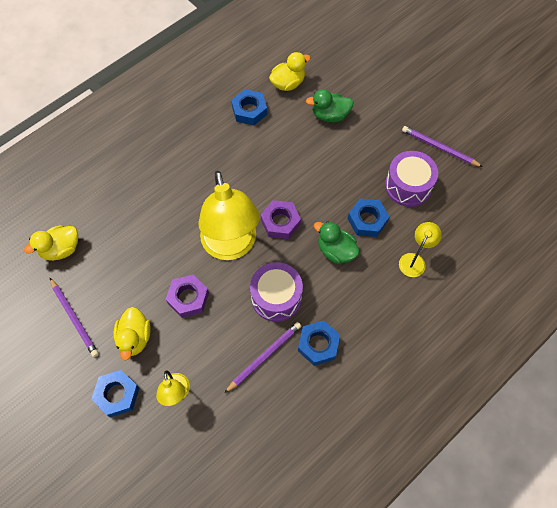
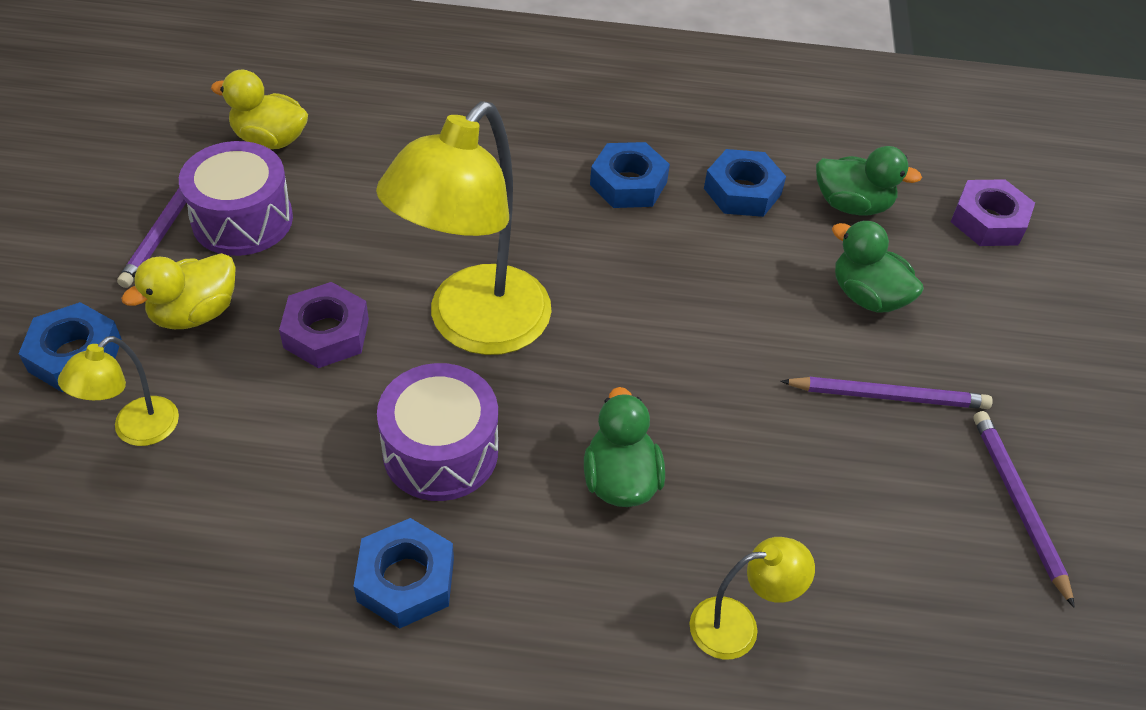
camera: 45 degrees right, 15 degrees down
purple pencil [225,322,301,393] -> purple pencil moved to [780,377,993,409]
purple nut [261,200,301,239] -> purple nut moved to [951,179,1035,246]
yellow duck [269,52,311,91] -> green duck [816,146,922,216]
blue nut [348,199,390,237] -> blue nut moved to [590,142,670,208]
purple drum [385,151,438,207] -> purple drum moved to [179,141,293,256]

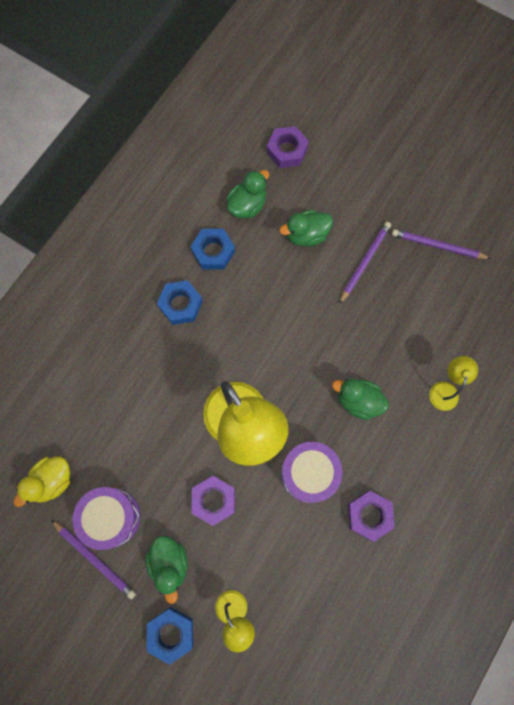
camera: 60 degrees left, 25 degrees up
yellow duck [121,253,236,329] -> green duck [146,536,188,604]
blue nut [354,518,454,629] -> purple nut [348,491,395,542]

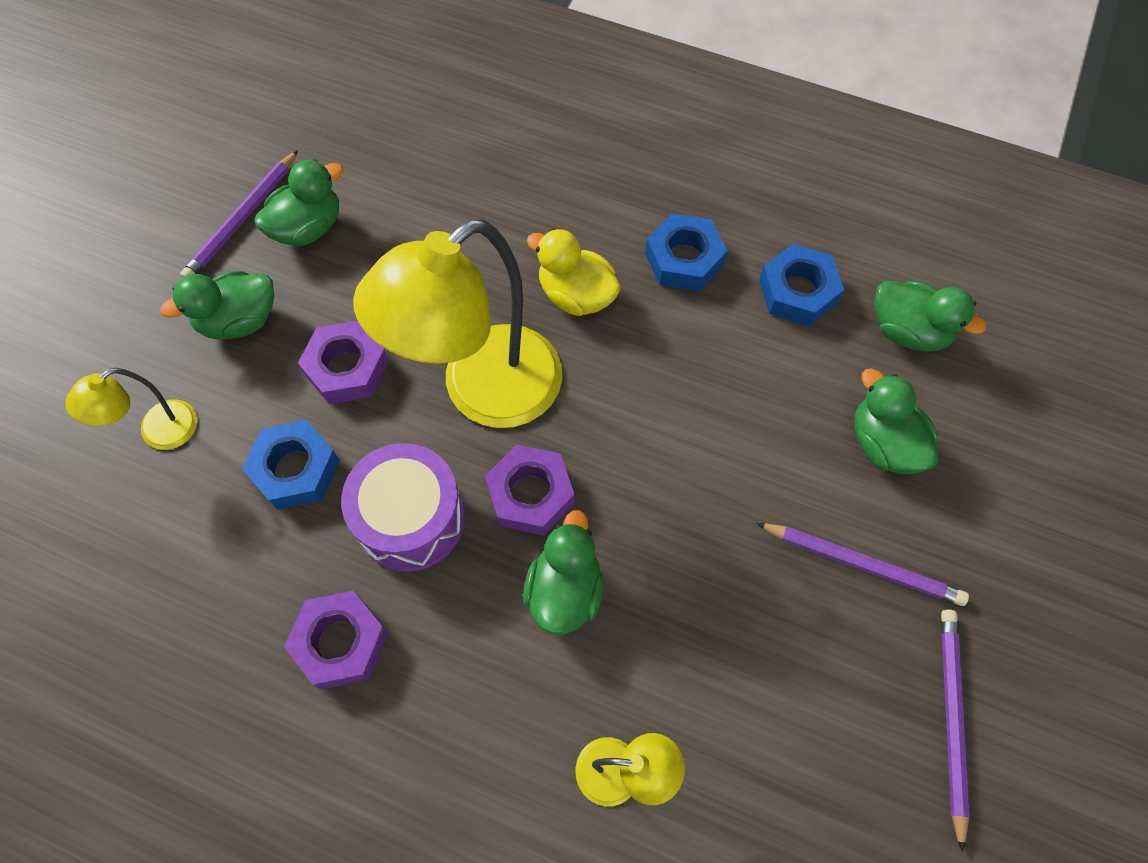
camera: 80 degrees right, 10 degrees down
yellow duck [13,456,70,507] -> yellow duck moved to [527,229,621,316]
purple drum [72,487,140,550] -> green duck [254,159,343,246]
blue nut [147,607,193,665] -> blue nut moved to [242,420,340,510]
purple nut [267,126,309,168] -> purple nut moved to [485,445,574,536]

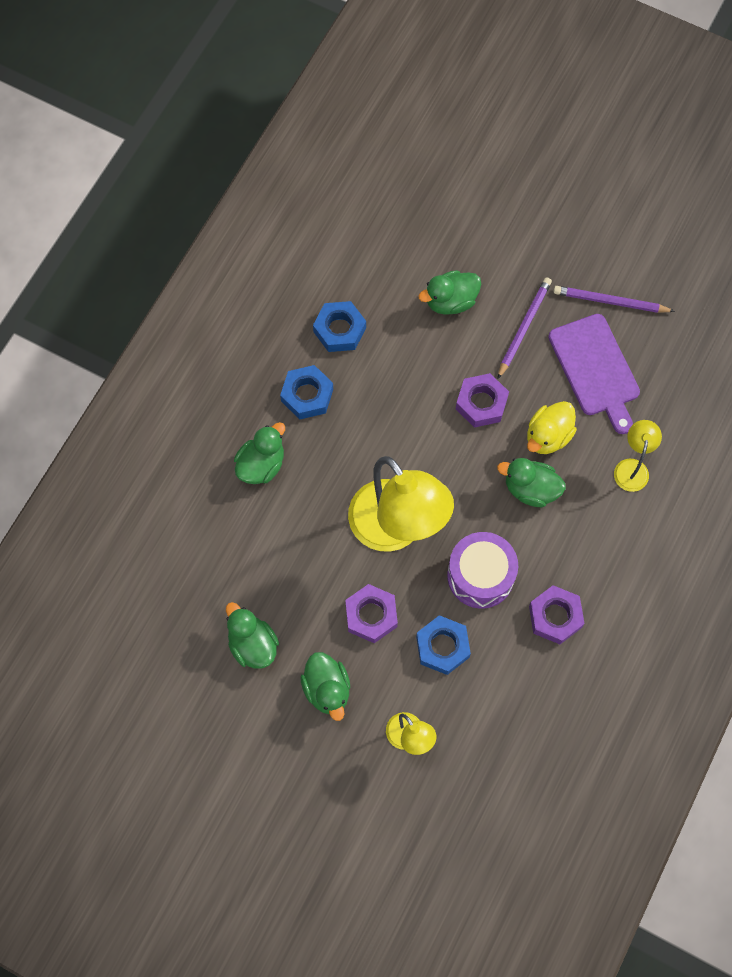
camera: 85 degrees left, 5 degrees up
purple pencil [180,150,298,278] -> none
purple nut [485,445,574,536] -> purple nut moved to [456,373,509,428]
yellow duck [527,229,621,316] -> yellow duck moved to [527,401,577,454]
green duck [875,281,986,352] -> green duck moved to [234,422,285,484]
none -> purple cutting board [548,314,640,434]

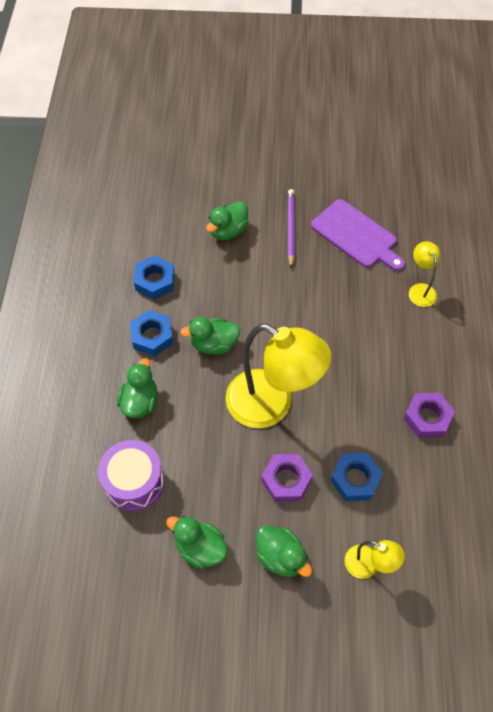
camera: 25 degrees left, 10 degrees down
purple drum [447,532,518,609] -> purple drum moved to [98,440,165,512]
purple nut [456,373,509,428] -> none
green duck [497,458,566,507] -> green duck moved to [180,317,240,355]
yellow duck [527,401,577,454] -> none
purple pencil [554,286,675,313] -> none

